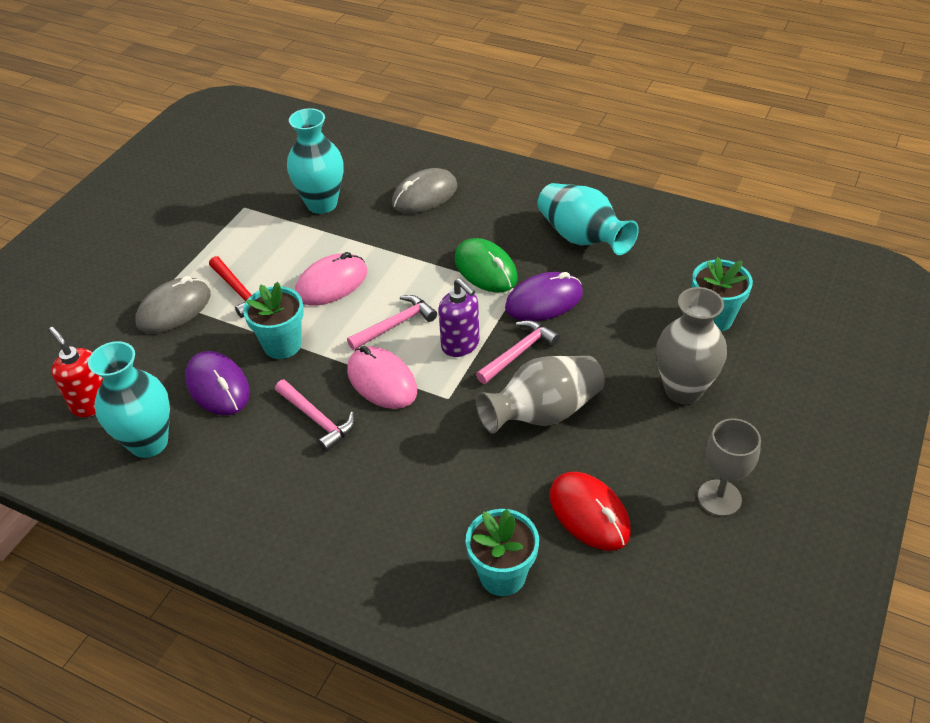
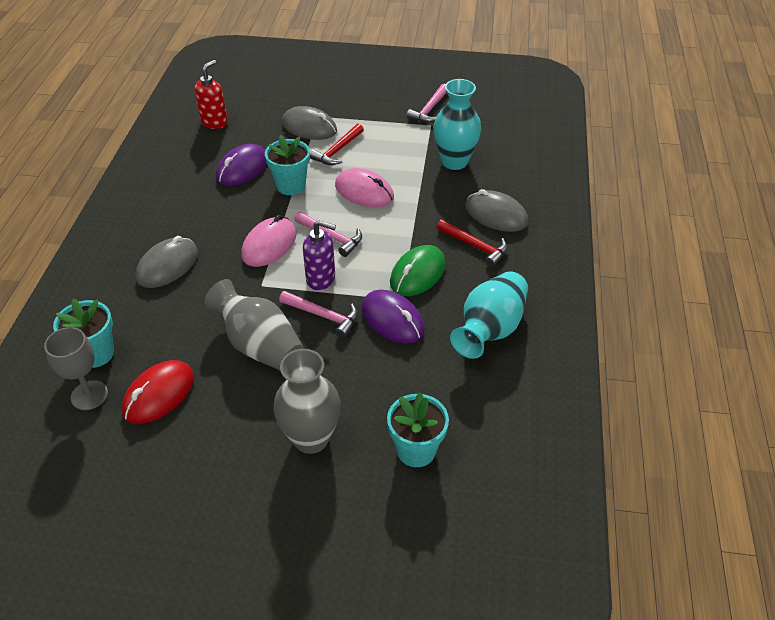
camera: 70 degrees right, 0 degrees up
turquoise vase [88,341,170,458] -> none
pink hammer [275,379,355,452] -> pink hammer moved to [407,84,447,123]
purple soap dispenser [438,278,480,357] -> purple soap dispenser turned 105 degrees counterclockwise [303,220,336,290]
grey goblet [698,418,761,516] -> grey goblet moved to [44,327,108,410]
none -> grey mouse [135,236,198,288]
none -> red hammer [437,219,508,267]

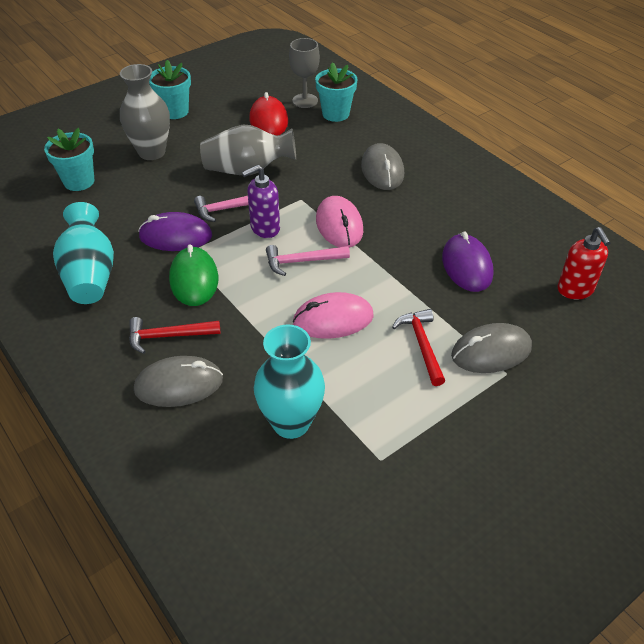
camera: 135 degrees right, 0 degrees up
turquoise flower pot [265,135,310,195] -> turquoise flower pot moved to [149,60,191,119]
pink hammer [407,84,447,123] -> none

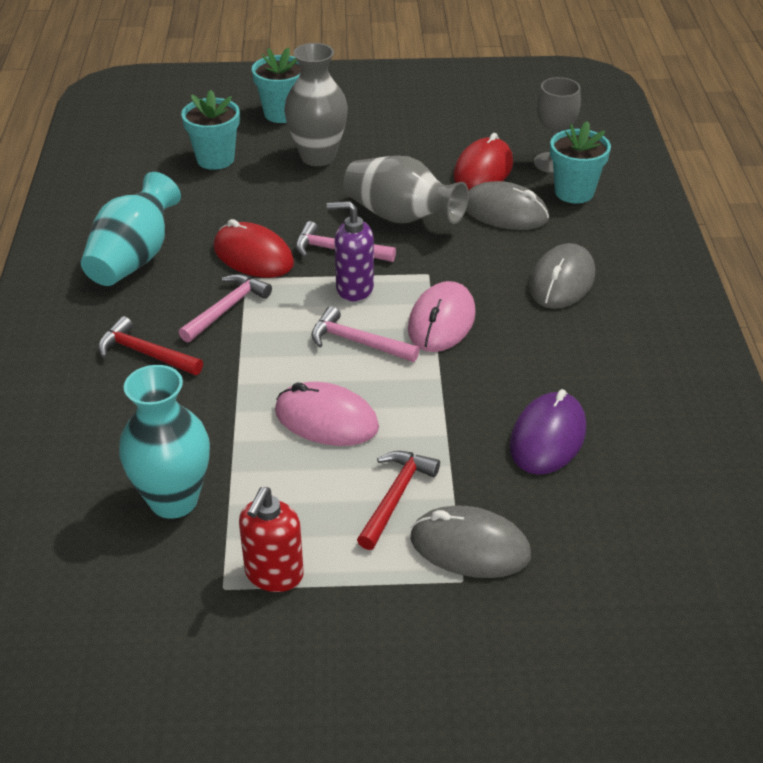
camera: 35 degrees right, 5 degrees down
grey mouse [134,356,223,407] -> grey mouse moved to [466,181,549,230]
purple mouse [138,212,212,251] -> red mouse [213,219,294,278]
turquoise flower pot [149,60,191,119] -> turquoise flower pot moved to [252,48,301,123]
green mouse [169,244,218,306] -> pink hammer [179,274,272,343]
red soap dispenser [557,227,610,299] -> red soap dispenser moved to [239,487,304,592]

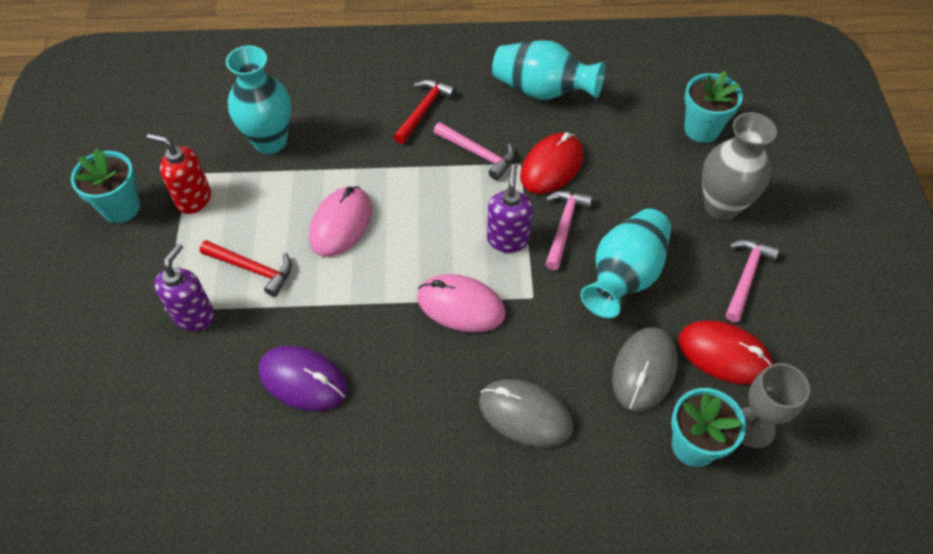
camera: 90 degrees right, 15 degrees up
turquoise flower pot [252,48,301,123] -> turquoise flower pot moved to [71,148,140,223]
pink hammer [311,306,420,362] -> pink hammer moved to [726,239,780,322]
grey vase [343,156,469,224] -> turquoise vase [580,209,671,318]
grey mouse [411,506,531,578] -> purple soap dispenser [154,243,215,331]

